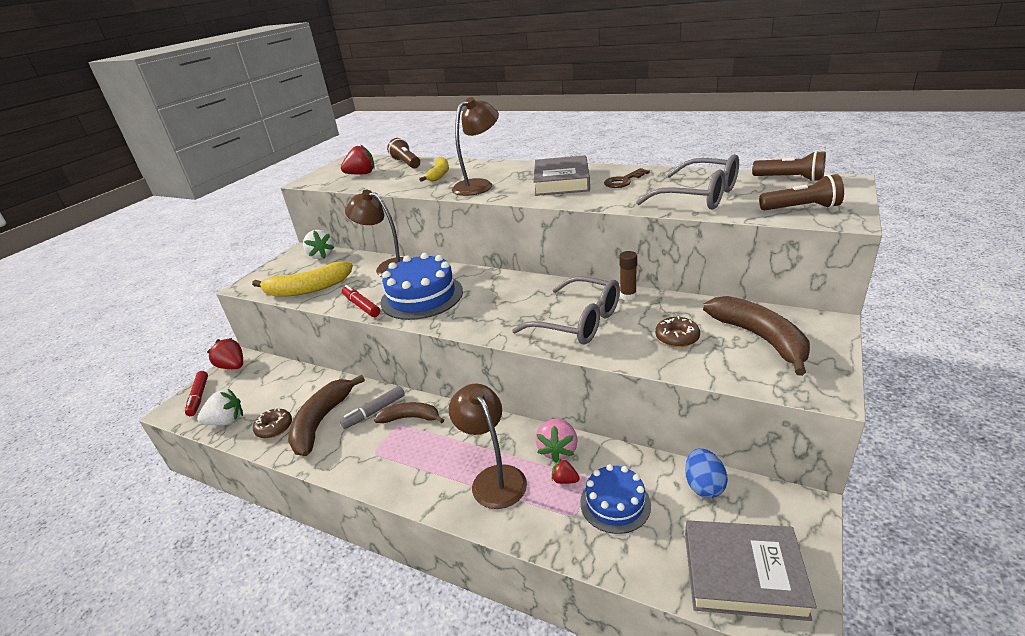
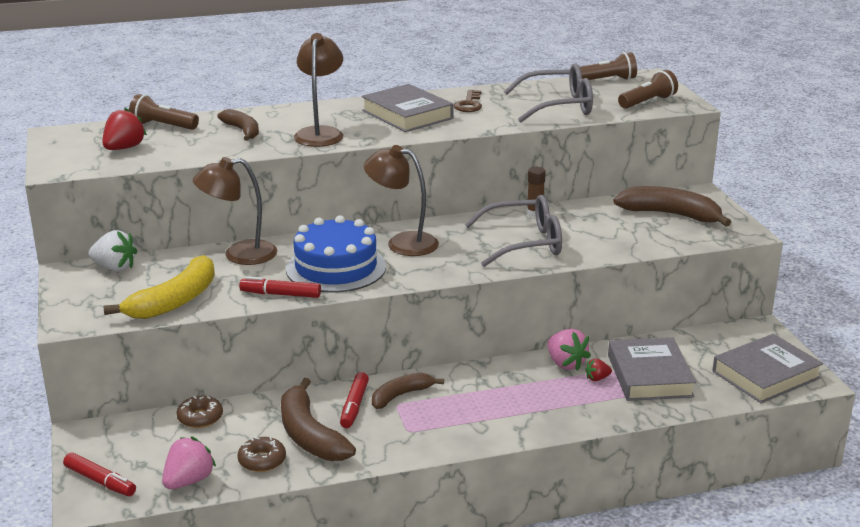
camera: 45 degrees left, 5 degrees down
white strawberry [197,389,243,425] -> pink strawberry [162,436,216,489]
red strawberry [207,338,243,369] -> none
grey marker [340,386,405,429] -> red marker [340,372,369,428]
yellow banana [419,157,449,182] -> brown banana [217,109,259,141]
brown lamp [449,384,527,509] -> brown lamp moved to [364,145,439,256]
blue cake [580,464,651,534] -> grey book [608,337,696,401]
brown donut [655,316,700,347] -> brown donut moved to [177,396,223,428]
blue egg [685,448,728,498] -> none

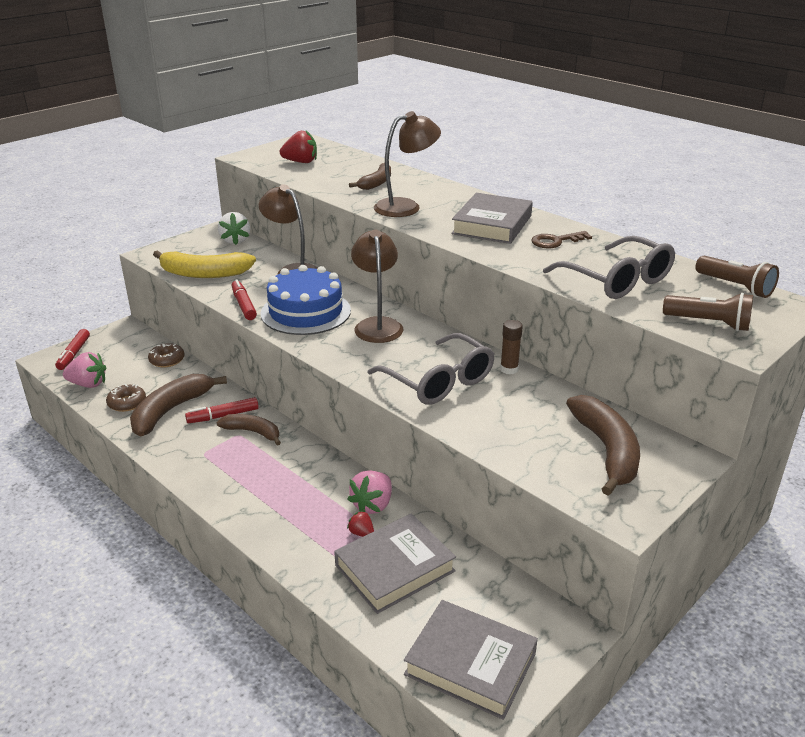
camera: 60 degrees right, 5 degrees up
brown flashlight [129,94,199,130] -> none

